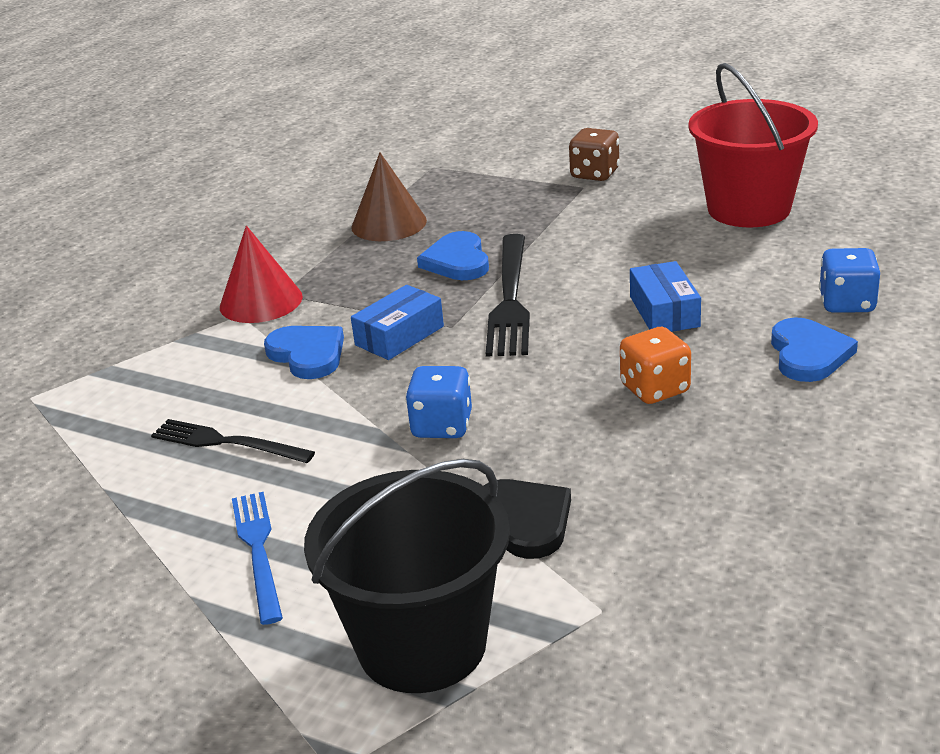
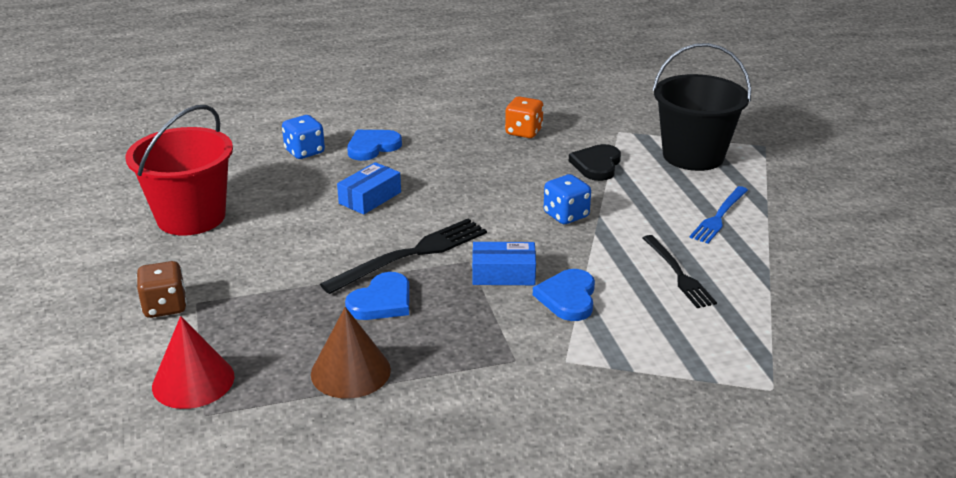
camera: 135 degrees left, 0 degrees up
red cone [220,226,303,323] -> red cone moved to [152,316,235,409]
orange dice [620,327,691,404] -> orange dice moved to [505,96,544,138]

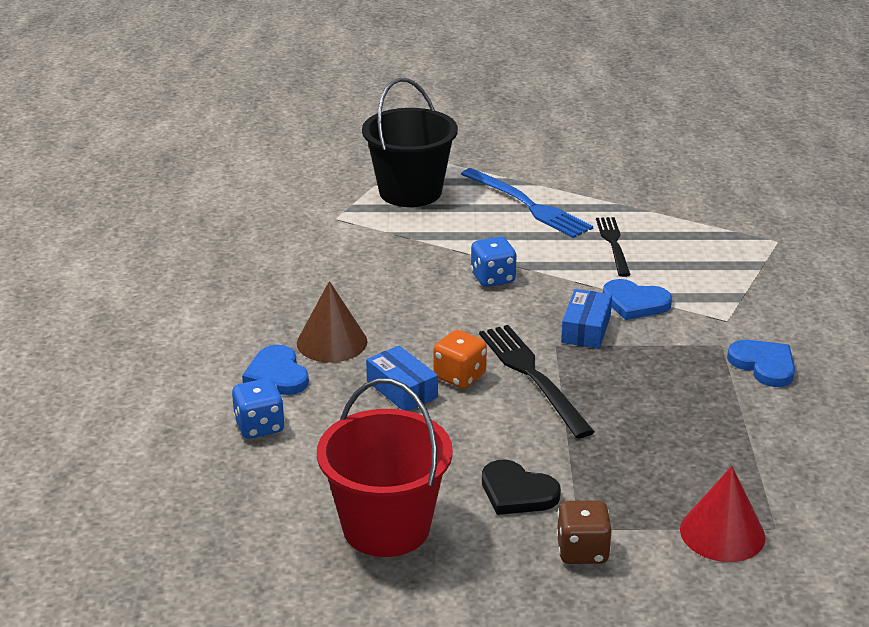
camera: 75 degrees left, 0 degrees up
brown cone [311,307,391,399] -> brown cone moved to [297,281,367,363]
blue heart [345,272,410,320] -> blue heart moved to [727,340,795,387]
orange dice [505,96,544,138] -> orange dice moved to [434,330,487,389]
black heart [569,144,621,181] -> black heart moved to [482,460,561,515]
black fork [643,235,717,308] -> black fork turned 90 degrees counterclockwise [596,217,631,277]
blue fork [689,186,748,244] -> blue fork [461,168,593,238], size x1.51

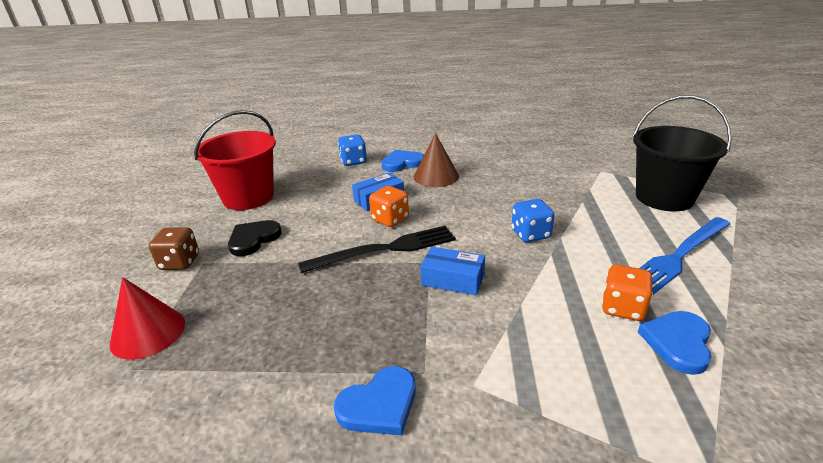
camera: 95 degrees right, 0 degrees up
black fork [596,217,631,277] -> orange dice [602,265,653,321]
blue heart [603,279,672,320] -> blue heart moved to [638,311,712,375]

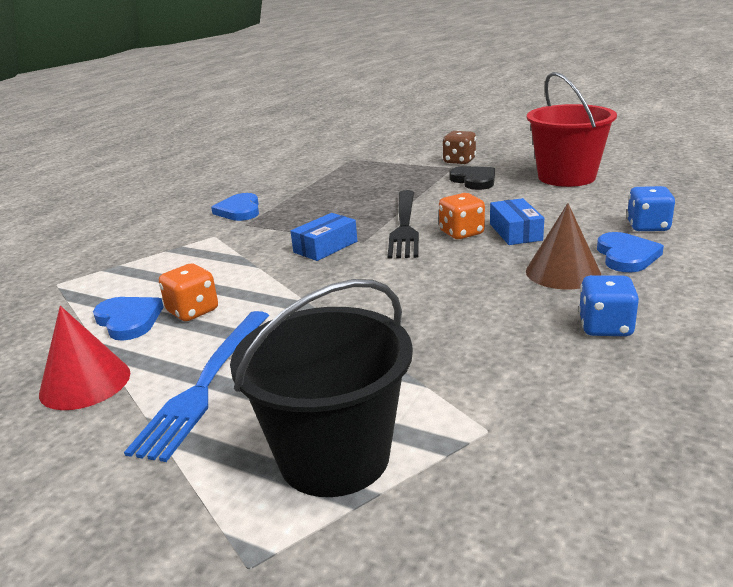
camera: 115 degrees right, 5 degrees down
red cone [110,277,185,360] -> red cone moved to [39,306,131,410]
blue dice [512,199,554,242] -> blue dice moved to [579,275,639,336]
blue fork [639,217,731,295] -> blue fork turned 150 degrees counterclockwise [124,311,270,462]

